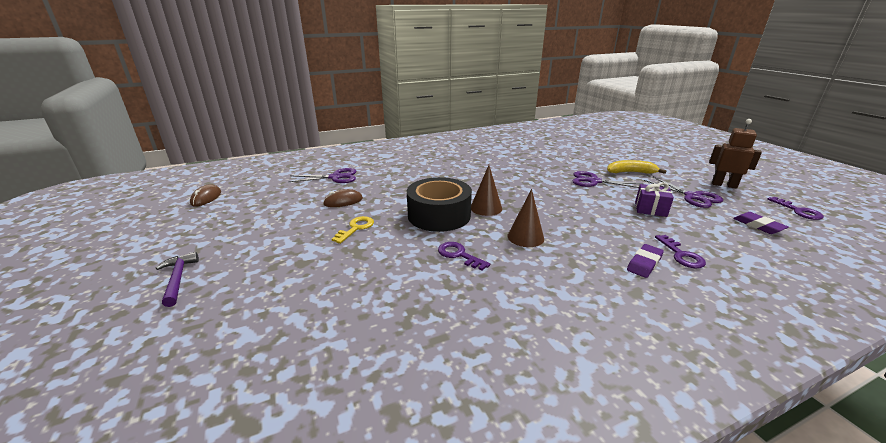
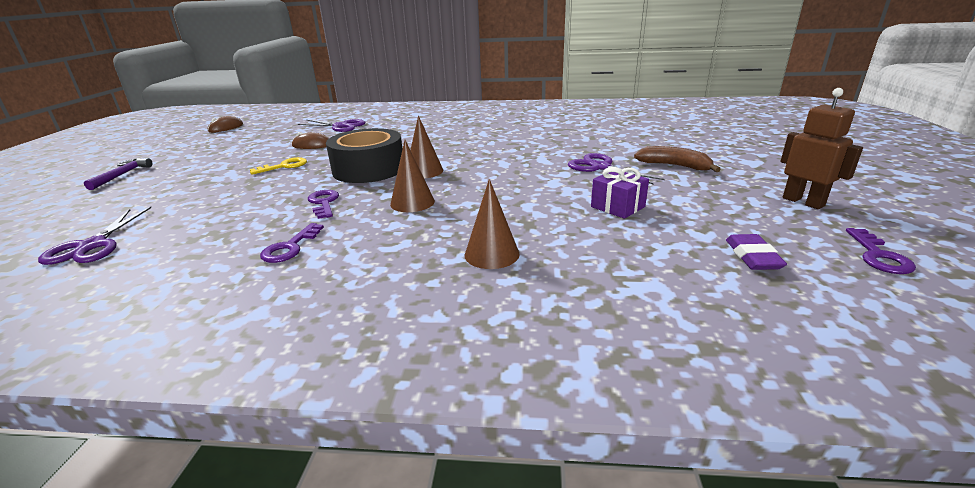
camera: 30 degrees right, 0 degrees up
yellow banana [607,160,667,174] -> brown banana [634,146,721,172]
purple eraser [627,244,664,278] -> brown cone [465,179,519,269]
purple scissors [644,177,723,208] -> purple scissors moved to [38,207,152,265]
purple key [655,235,706,268] -> purple key moved to [260,223,324,263]

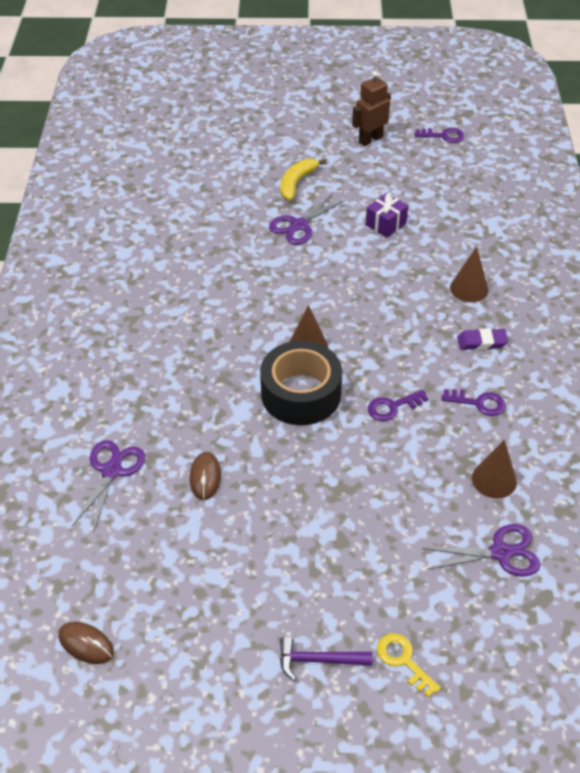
camera: 95 degrees left, 20 degrees up
yellow key [250,157,307,175] -> yellow key moved to [377,633,441,698]
brown cone [390,140,435,212] -> brown cone moved to [472,440,517,499]
brown banana [634,146,721,172] -> yellow banana [281,159,327,201]
purple eraser [726,234,787,270] -> purple eraser moved to [457,328,508,350]

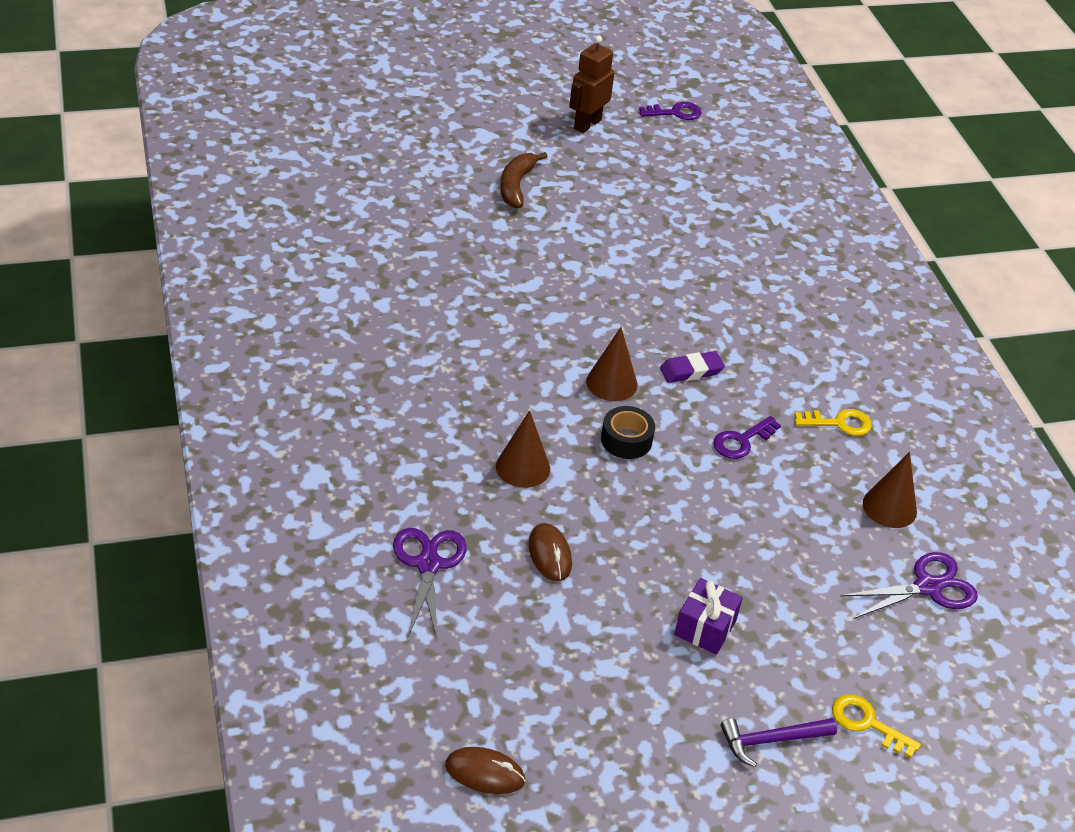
camera: 20 degrees left, 5 degrees down
black tape [260,341,342,425] -> black tape [601,406,655,459], size x0.51
purple scissors [269,193,346,245] -> none
yellow banana [281,159,327,201] -> brown banana [501,152,548,208]
purple gift [366,193,408,238] -> purple gift moved to [674,578,743,655]
purple key [441,389,506,416] -> yellow key [794,409,872,436]
brown cone [450,247,488,302] -> brown cone moved to [496,410,550,488]
purple eraser [457,328,508,350] -> purple eraser moved to [660,351,725,383]

